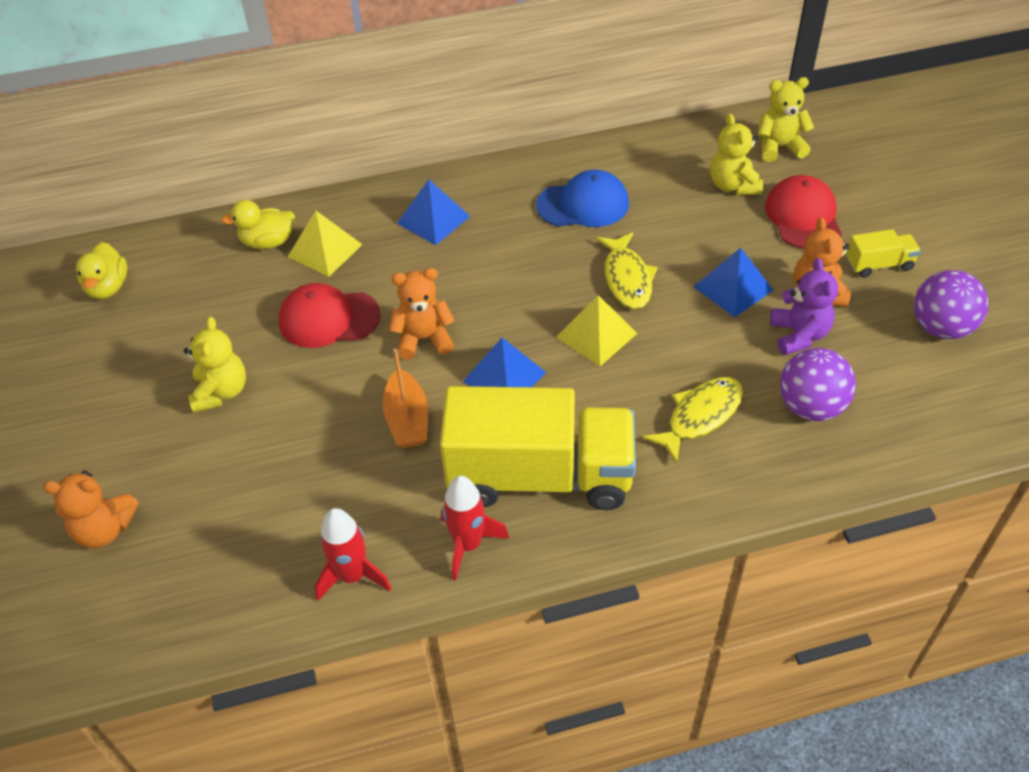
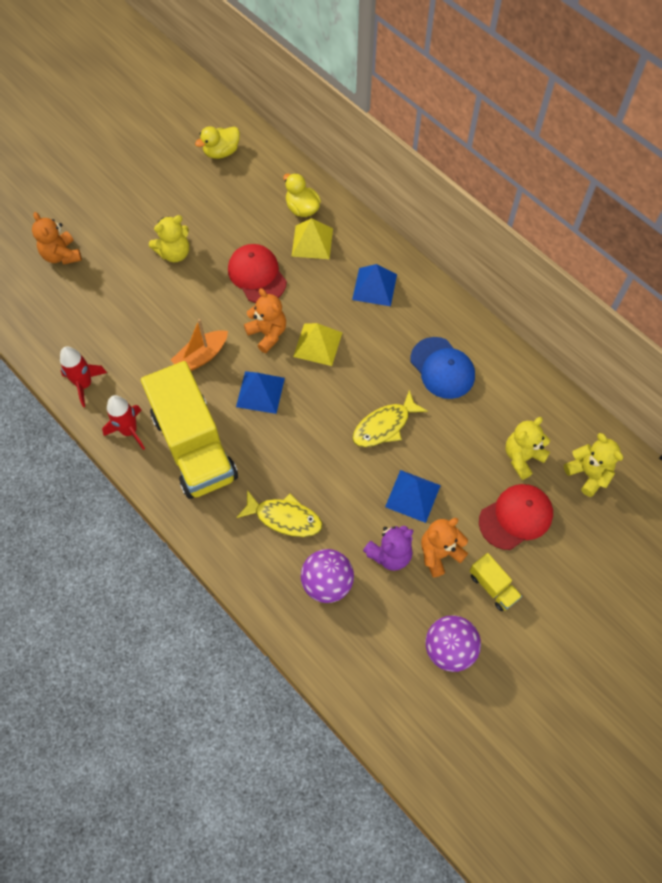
camera: 60 degrees right, 15 degrees up
yellow pyramid [556,295,637,366] -> yellow pyramid moved to [293,323,342,366]

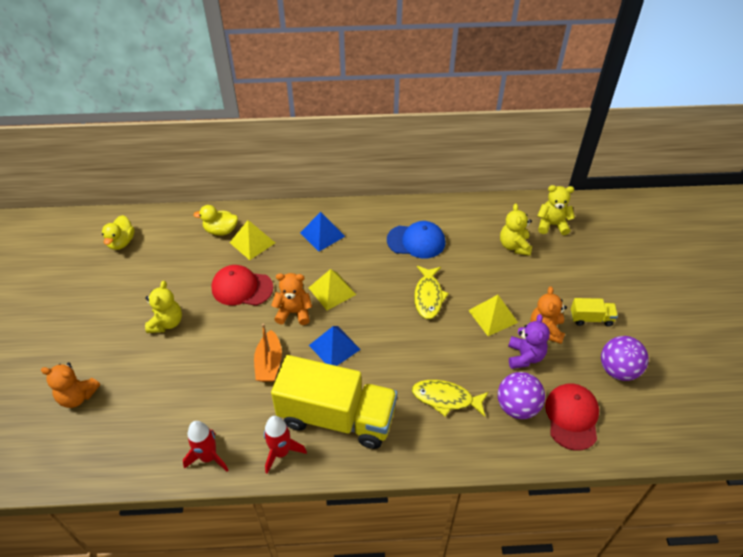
camera: 50 degrees left, 15 degrees down
yellow fish [236,490,322,537] -> yellow fish turned 135 degrees counterclockwise [412,380,489,417]
blue pyramid [385,470,441,523] -> yellow pyramid [468,295,518,336]
red cap [479,484,553,550] -> red cap moved to [545,384,599,451]

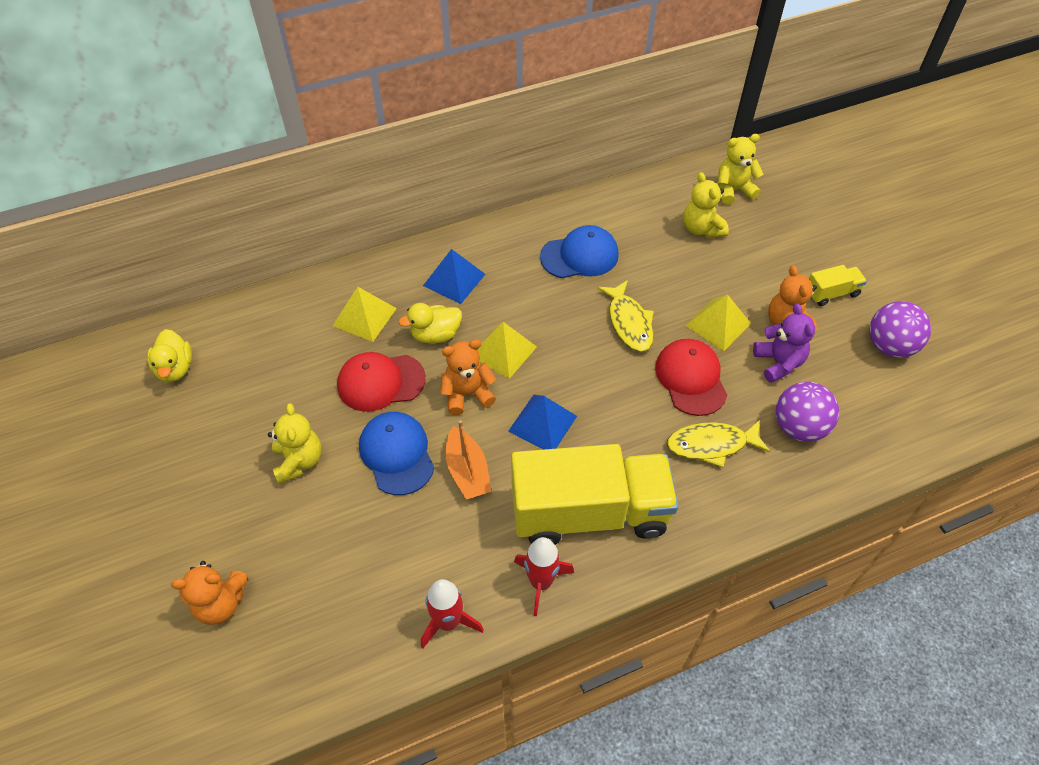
camera: 20 degrees left, 5 degrees up
yellow duck [193,205,238,236] -> yellow duck moved to [399,303,462,344]
red cap [545,384,599,451] -> red cap moved to [655,339,727,416]
none -> blue cap [359,412,434,495]

